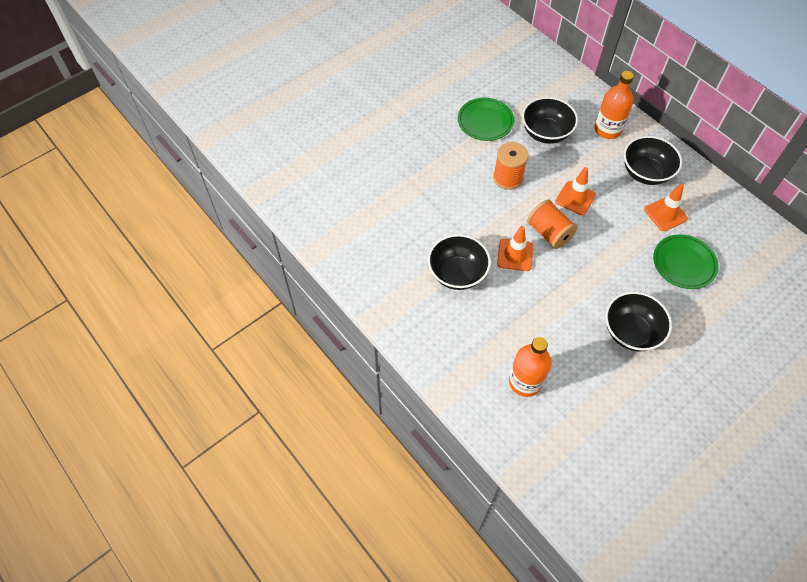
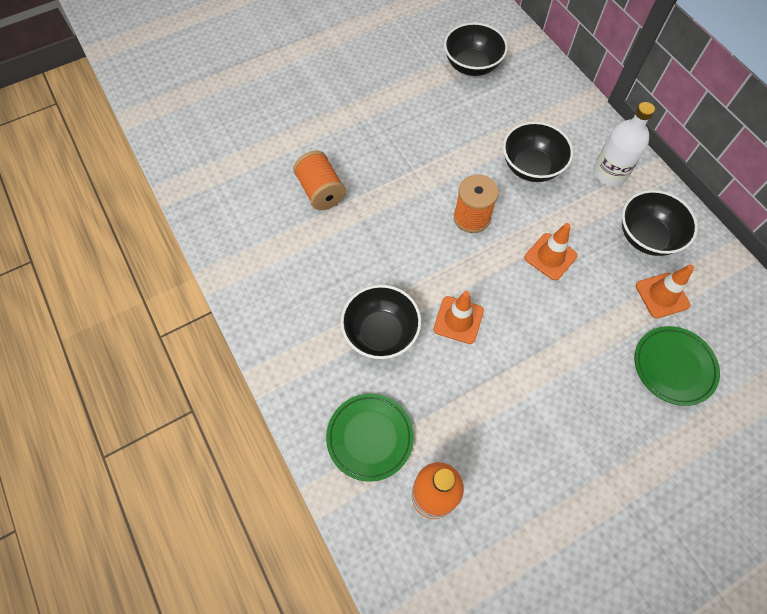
camera: 10 degrees right, 5 degrees up
green plate [458,98,514,141] -> green plate moved to [326,394,414,482]
orange spool [527,200,578,249] -> orange spool moved to [293,151,346,210]
orange bottle [594,71,634,139] -> white bottle [593,102,655,186]
black bowl [605,292,672,351] -> black bowl moved to [444,22,508,76]

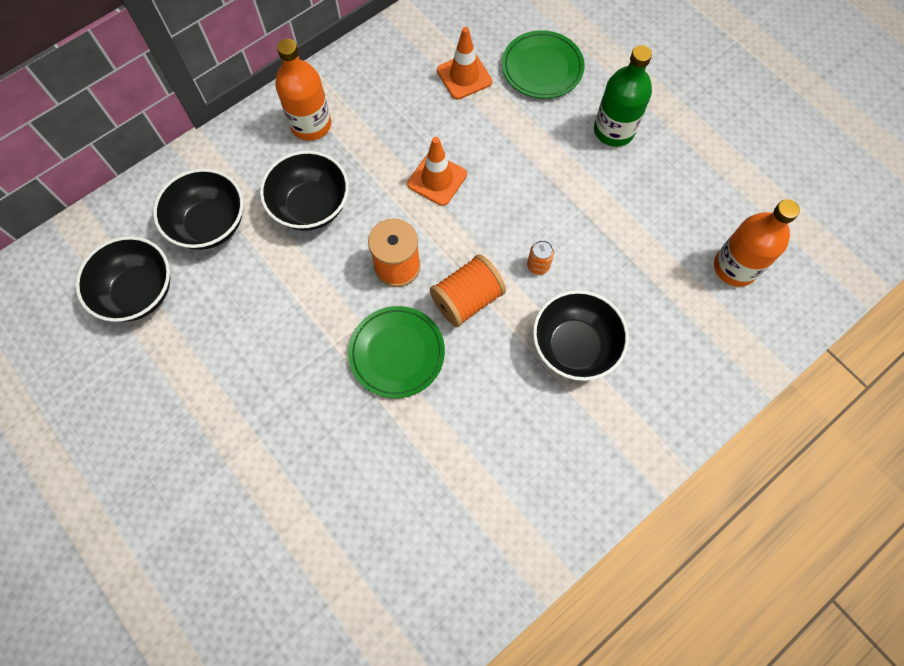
camera: 100 degrees left, 5 degrees up
orange spool [293,151,346,210] -> orange spool moved to [430,254,506,327]
green plate [326,394,414,482] -> green plate moved to [348,306,445,398]
orange traffic cone [434,291,484,344] -> orange can [527,240,554,275]
white bottle [593,102,655,186] -> orange bottle [275,39,331,141]
black bowl [622,190,698,256] -> black bowl moved to [153,168,243,250]
none -> green bottle [594,45,652,147]

